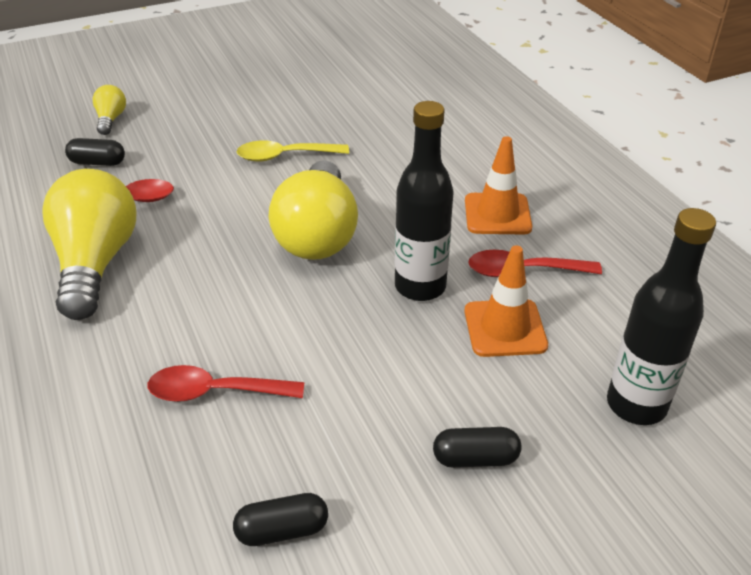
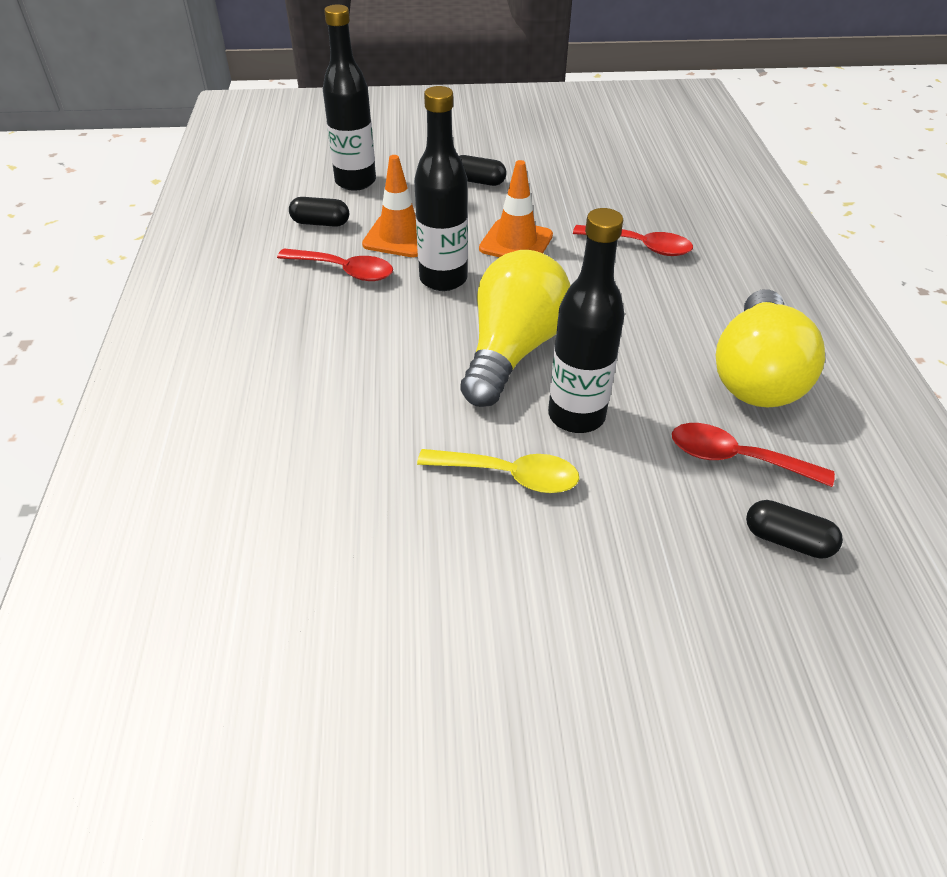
camera: 160 degrees left, 5 degrees up
yellow light bulb [93,85,126,135] -> none
black capsule [233,493,328,546] -> black capsule moved to [289,197,349,227]
orange traffic cone [465,136,532,234] -> orange traffic cone moved to [479,160,553,257]
none -> black bottle [548,208,625,433]

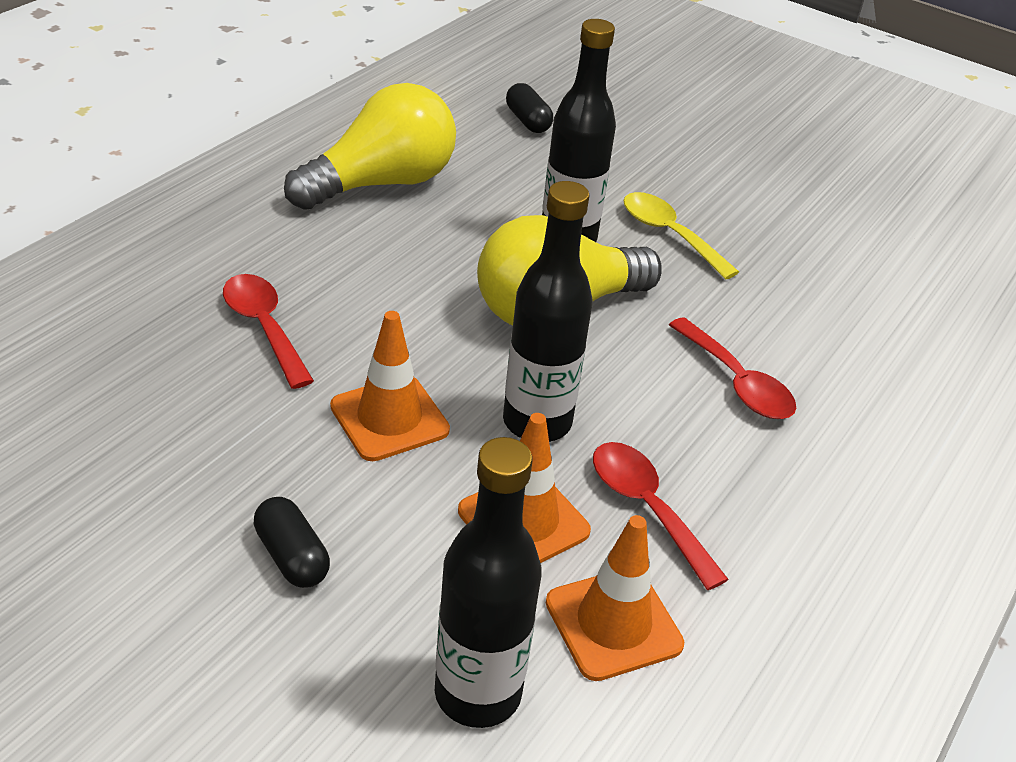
camera: 145 degrees left, 5 degrees down
black capsule [289,197,349,227] -> orange traffic cone [546,515,684,681]
red spoon [672,423,835,487] -> red spoon moved to [669,317,796,419]

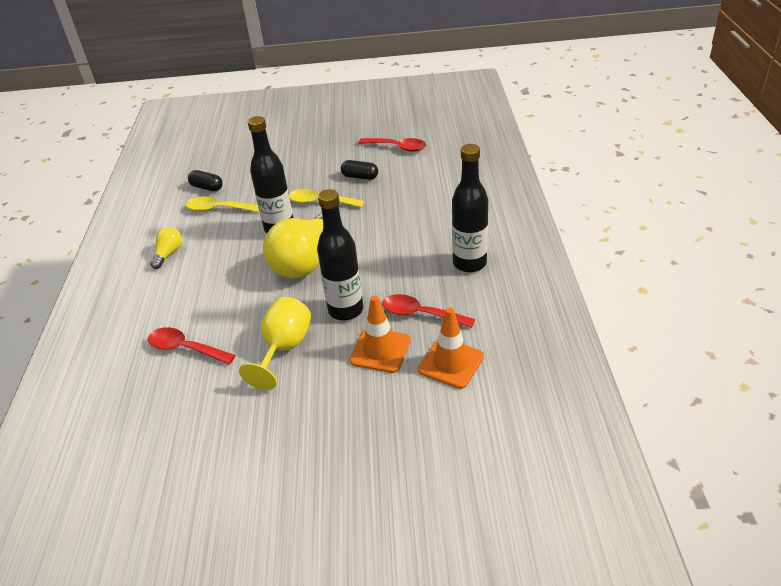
camera: 30 degrees left, 0 degrees up
black capsule [254,497,330,588] -> black capsule moved to [341,160,378,180]
yellow light bulb [284,83,456,210] -> yellow light bulb [150,227,182,269], size x0.46
orange traffic cone [330,311,450,461] -> yellow goblet [239,297,311,390]
black bottle [435,437,542,728] -> black bottle moved to [452,144,488,273]
red spoon [669,317,796,419] -> red spoon moved to [358,138,426,152]
none -> yellow spoon [186,196,259,212]

